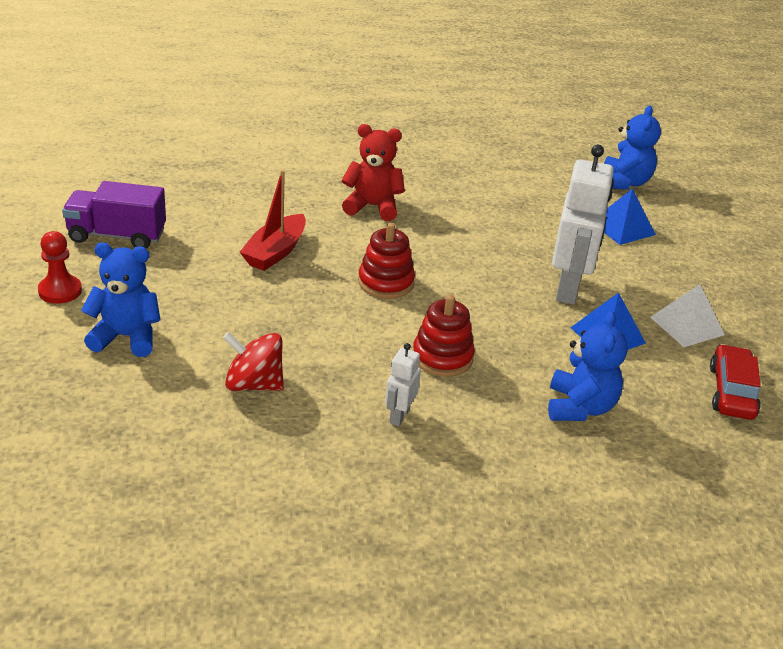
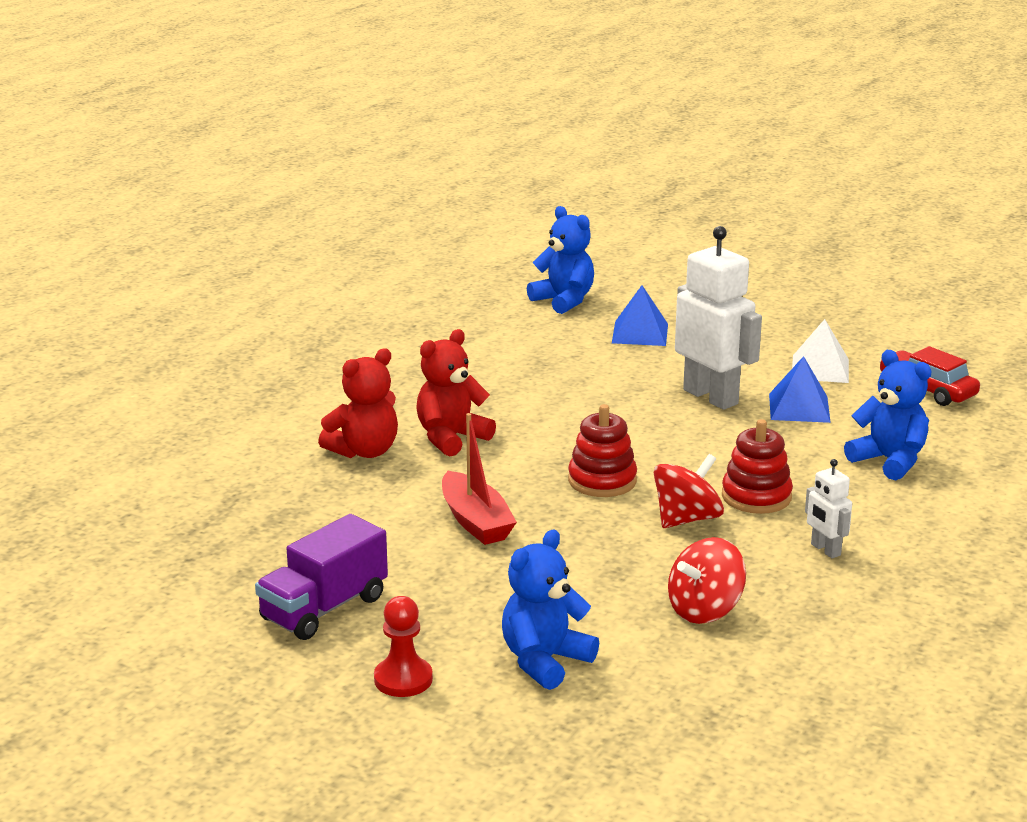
camera: 50 degrees left, 10 degrees down
none -> red teddy bear [318,348,398,458]
none -> red spinning top [654,454,724,528]

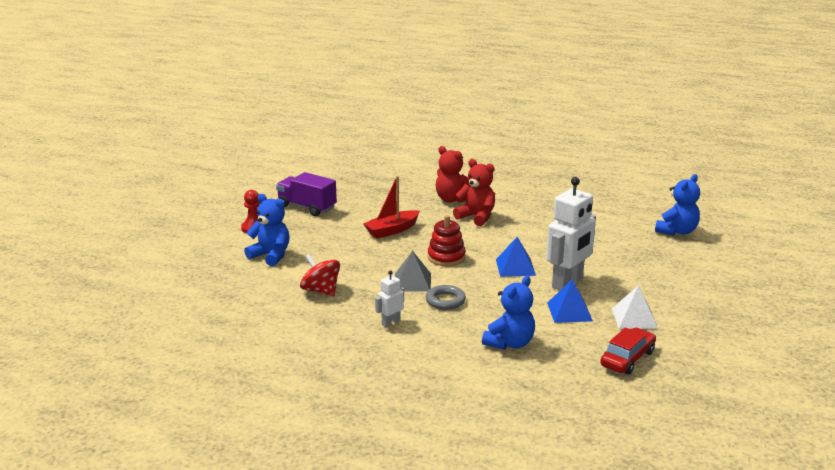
camera: 80 degrees right, 0 degrees up
blue pyramid [612,285,668,346] -> blue pyramid moved to [496,237,536,277]
red spinning top [654,454,724,528] -> grey pyramid [395,251,431,292]
red stacking toy [722,419,793,514] -> grey ring [426,285,466,310]

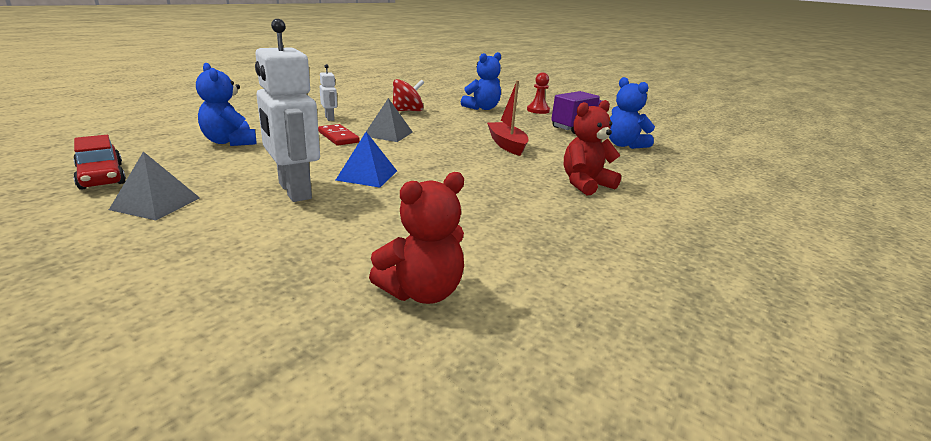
camera: 105 degrees right, 0 degrees up
grey ring [426,285,466,310] -> red domino [318,124,360,145]
red stacking toy [428,215,466,266] -> none
red teddy bear [453,159,495,226] -> red teddy bear moved to [369,172,464,304]
blue pyramid [547,279,593,323] -> none
white pyramid [612,285,658,329] -> grey pyramid [109,152,200,220]
blue teddy bear [655,174,700,236] -> blue teddy bear moved to [609,77,655,149]

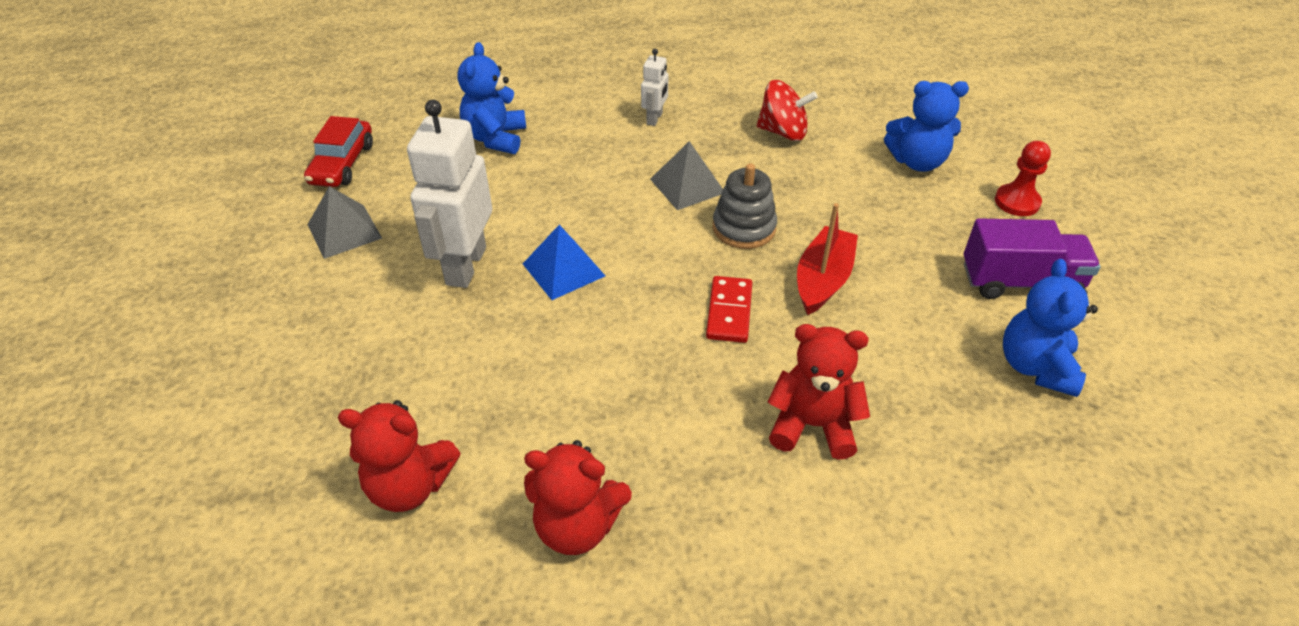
camera: 45 degrees right, 20 degrees up
red domino [318,124,360,145] -> red domino moved to [706,276,752,343]
none -> red teddy bear [524,440,632,555]
none -> grey stacking toy [713,163,777,249]

